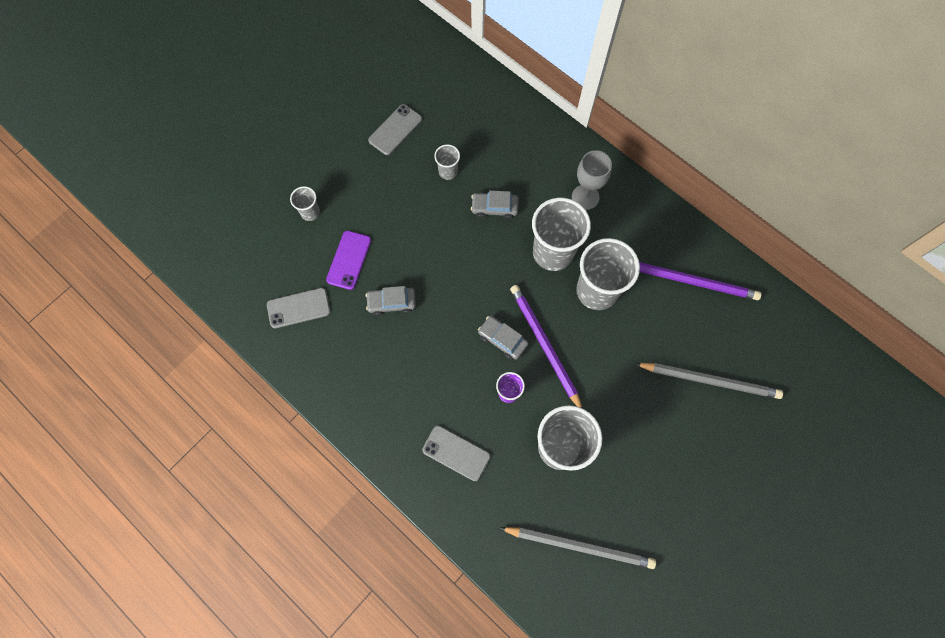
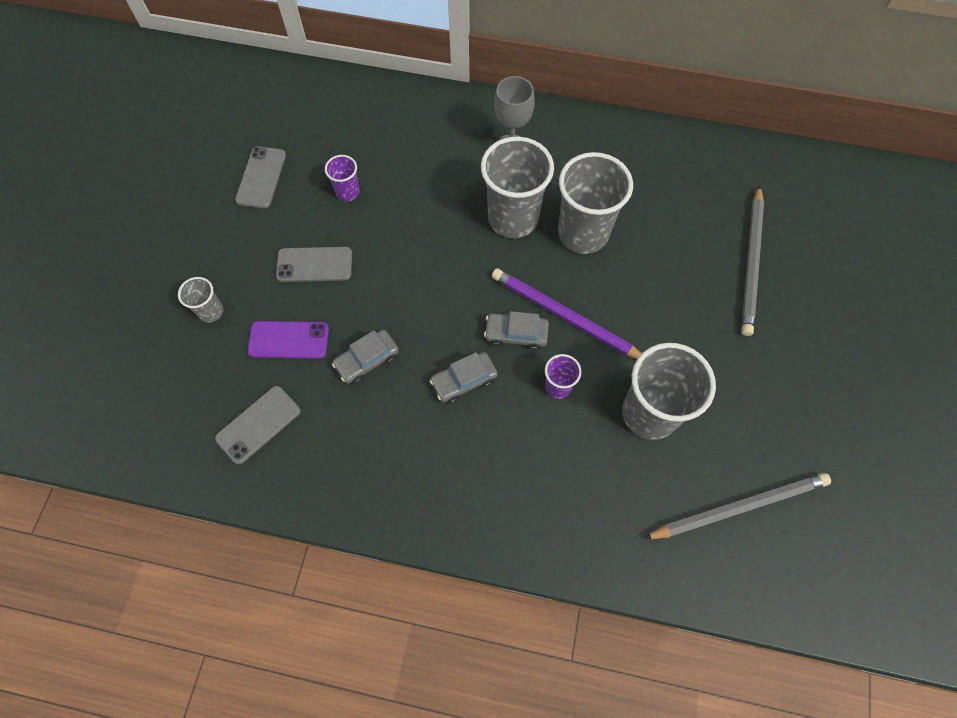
camera: 30 degrees left, 5 degrees down
purple phone [326,231,371,290] -> purple phone turned 75 degrees counterclockwise [247,321,329,359]
grey phone [422,425,491,481] -> grey phone moved to [276,247,352,282]
grey cup [434,144,460,180] -> purple cup [325,155,360,202]
grey car [471,190,519,219] -> grey car moved to [430,352,498,404]
grey pencil [635,363,783,399] -> grey pencil turned 120 degrees clockwise [741,185,764,336]
purple pencil [639,262,762,300] -> none

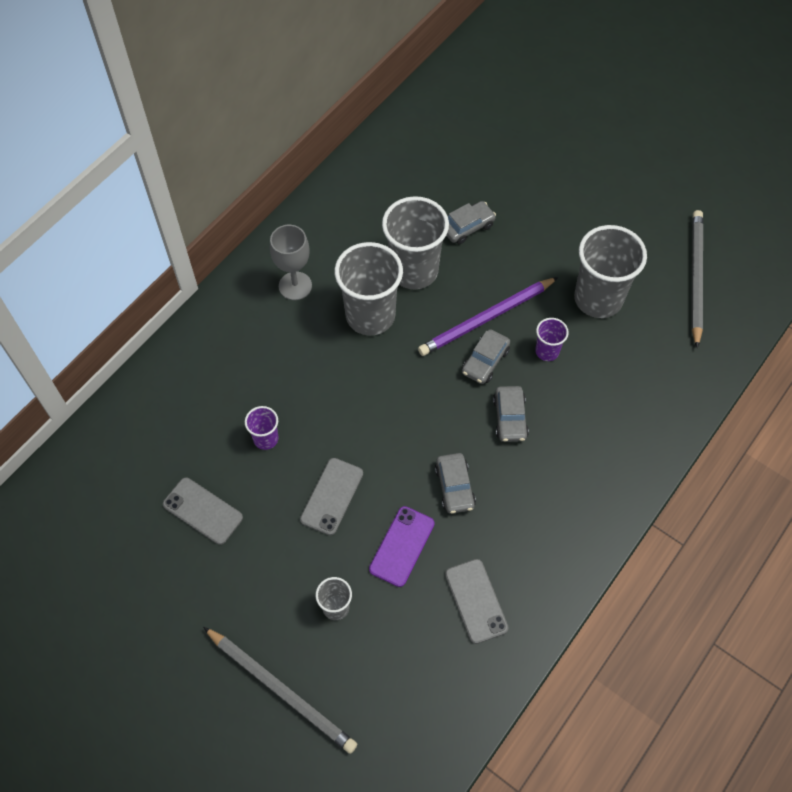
camera: 65 degrees left, 5 degrees down
grey pencil [741,185,764,336] -> grey pencil moved to [203,627,357,754]
none -> grey car [446,201,496,244]

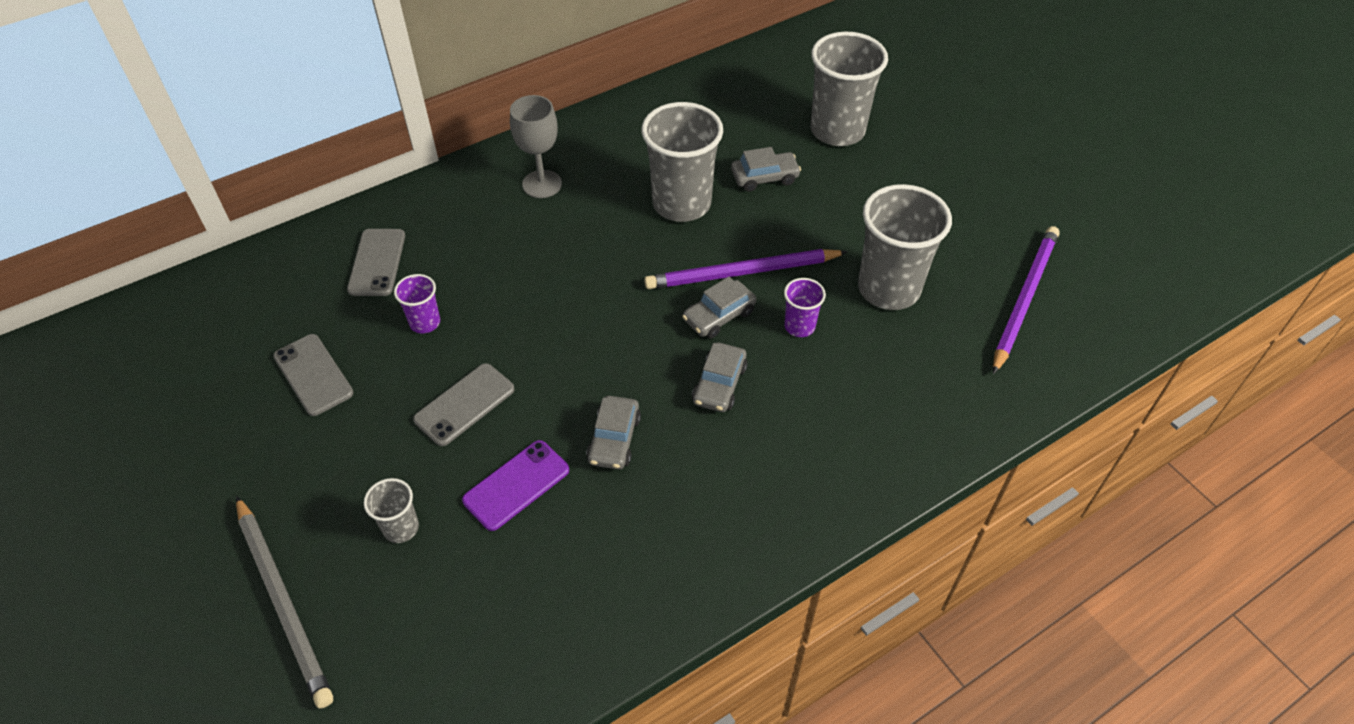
camera: 20 degrees right, 10 degrees down
grey cup [334,242,403,335] -> grey cup moved to [811,32,888,146]
grey phone [445,559,509,644] -> grey phone moved to [347,229,405,296]
grey pencil [692,210,703,348] -> purple pencil [993,226,1060,375]

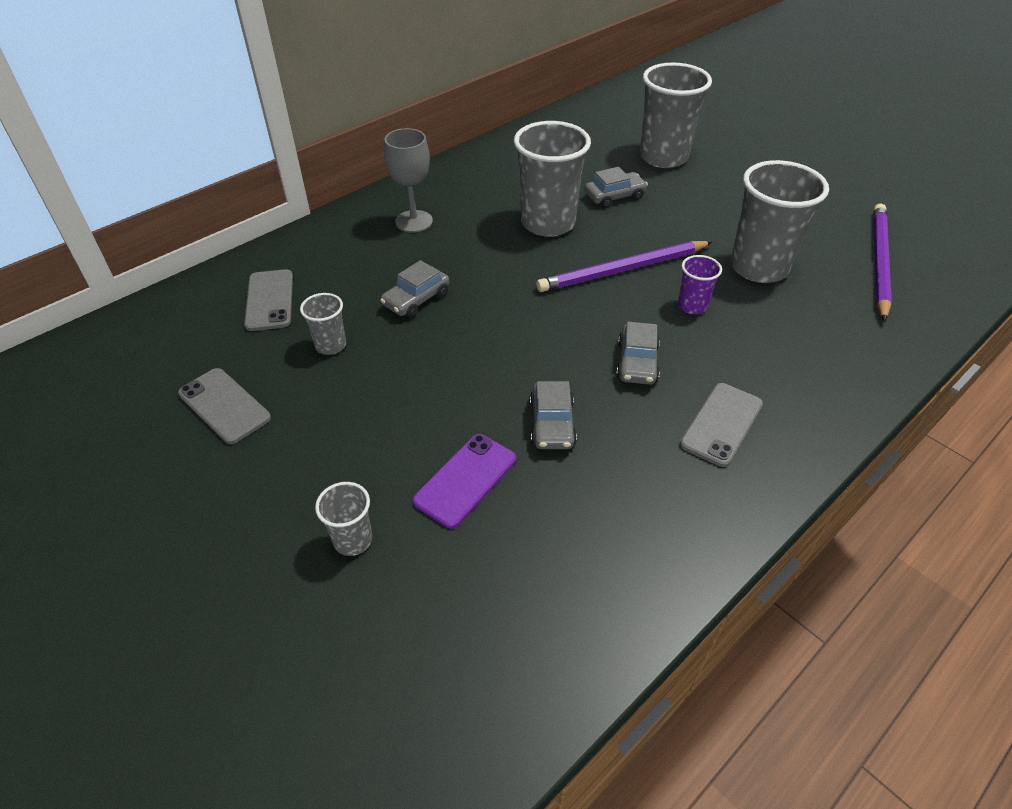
camera: 10 degrees left, 5 degrees down
grey pencil [236,496,333,708] -> none
purple cup [394,274,440,333] -> grey cup [300,293,346,355]
grey phone [413,363,515,446] -> grey phone moved to [680,383,763,467]
grey car [682,276,756,339] -> grey car moved to [380,260,449,318]

